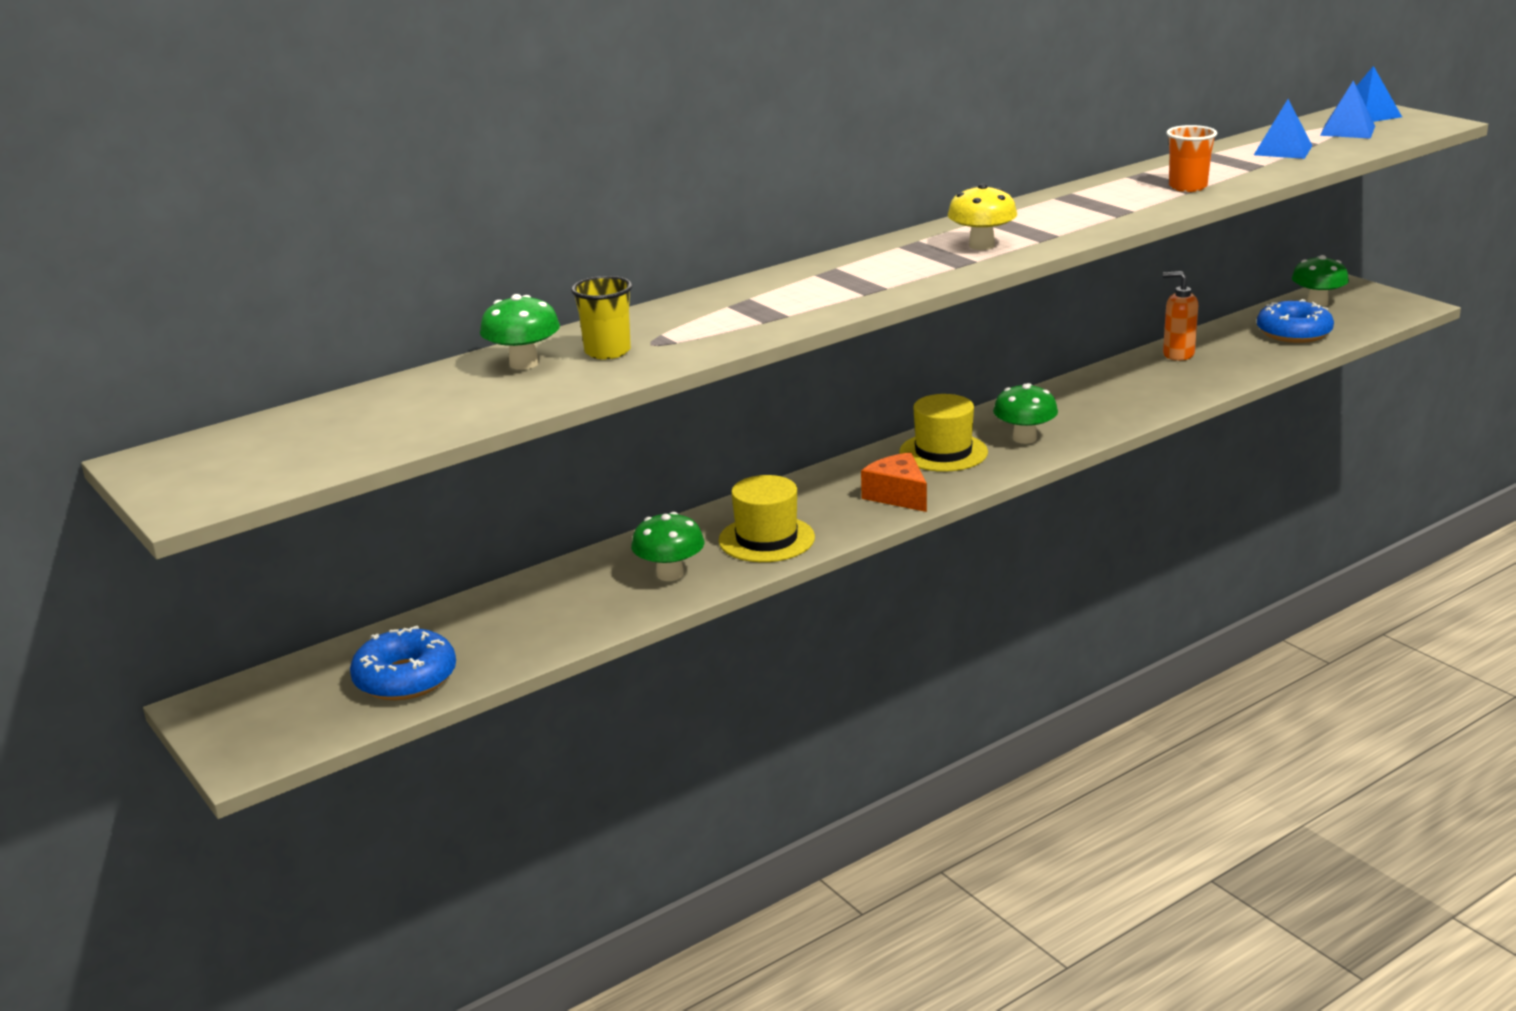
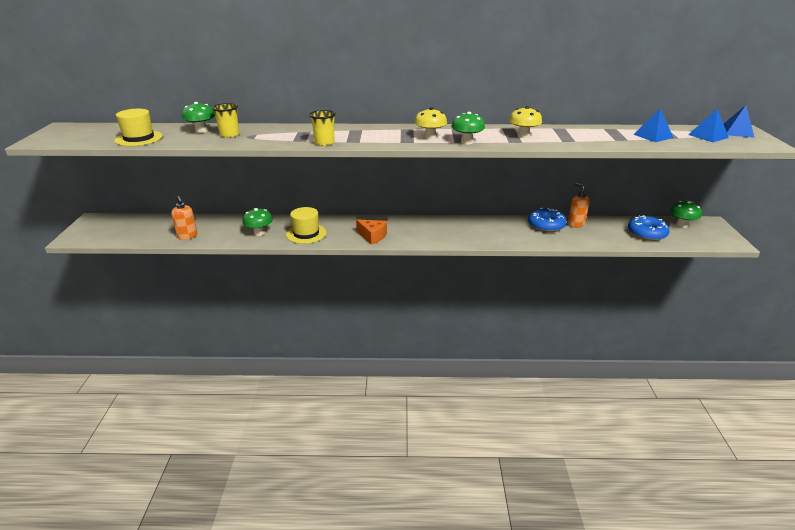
camera: 35 degrees right, 5 degrees up
blue donut [350,626,456,700] -> blue donut moved to [528,208,567,232]
orange cheese [861,452,927,512] -> orange cheese turned 120 degrees clockwise [356,219,387,245]
yellow hat [899,394,988,472] -> yellow hat moved to [115,109,163,146]
green mushroom [993,383,1058,444] -> green mushroom moved to [451,112,485,145]
orange cup [1166,125,1217,192] -> none
none -> orange soap dispenser [171,196,197,240]
none -> yellow cup [309,110,336,146]
none -> yellow mushroom [509,106,542,138]

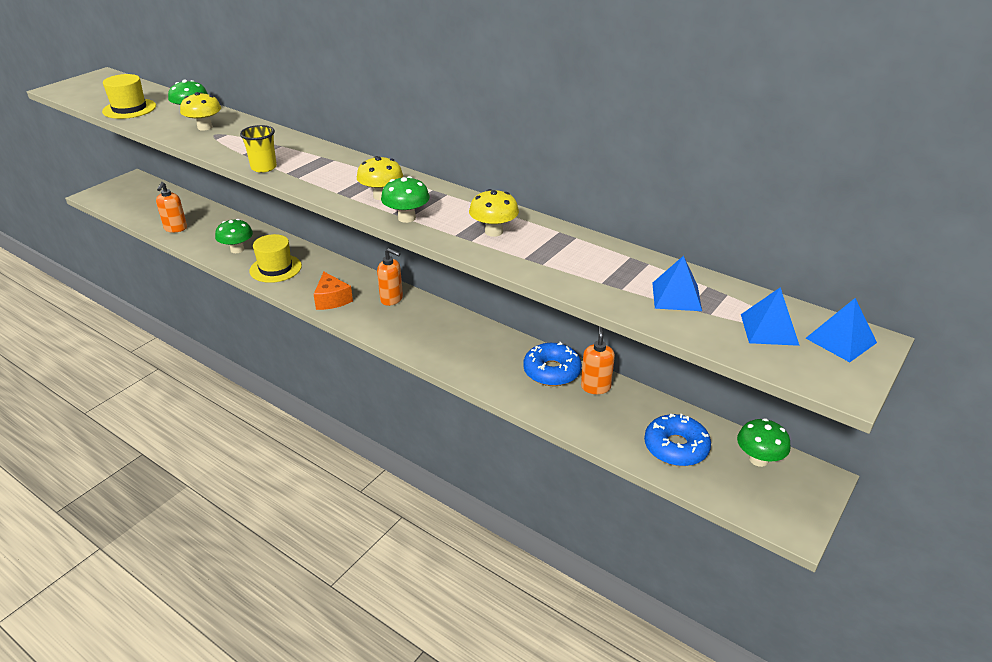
camera: 35 degrees right, 5 degrees up
yellow cup [212,103,239,138] -> yellow mushroom [180,92,221,131]
none -> orange soap dispenser [377,248,403,306]

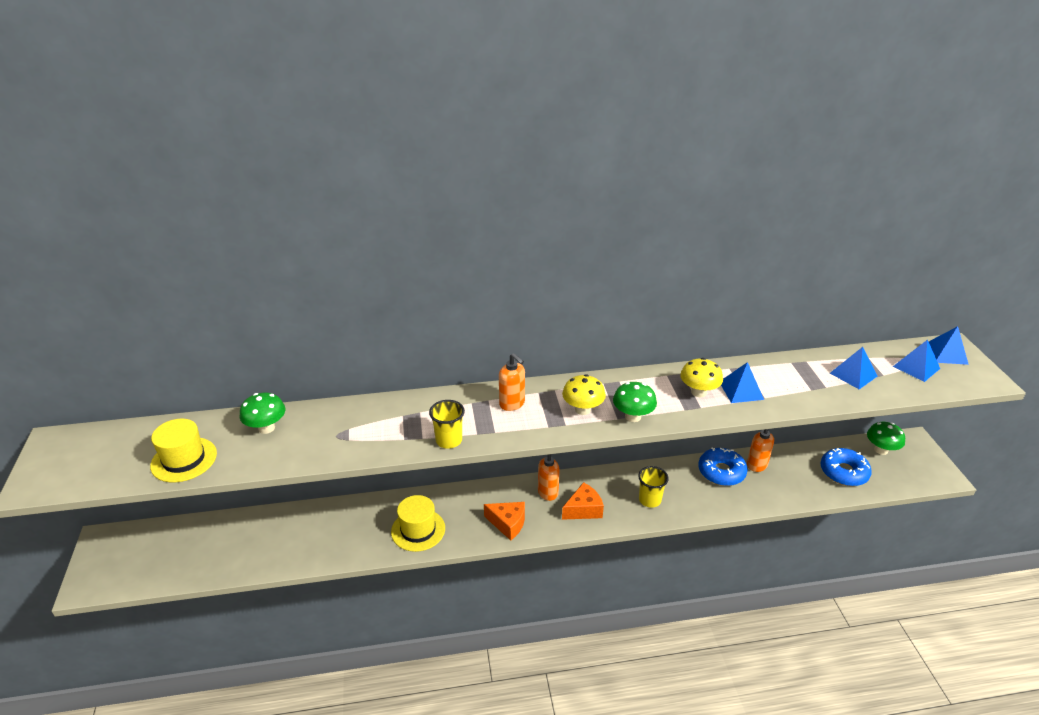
camera: 45 degrees left, 0 degrees up
orange soap dispenser [156,182,187,233] -> orange soap dispenser moved to [499,353,525,411]
yellow mushroom [180,92,221,131] -> none
green mushroom [215,219,253,253] -> none
none -> orange cheese [562,482,604,520]
none -> yellow cup [638,466,669,508]
none -> blue pyramid [721,362,764,403]

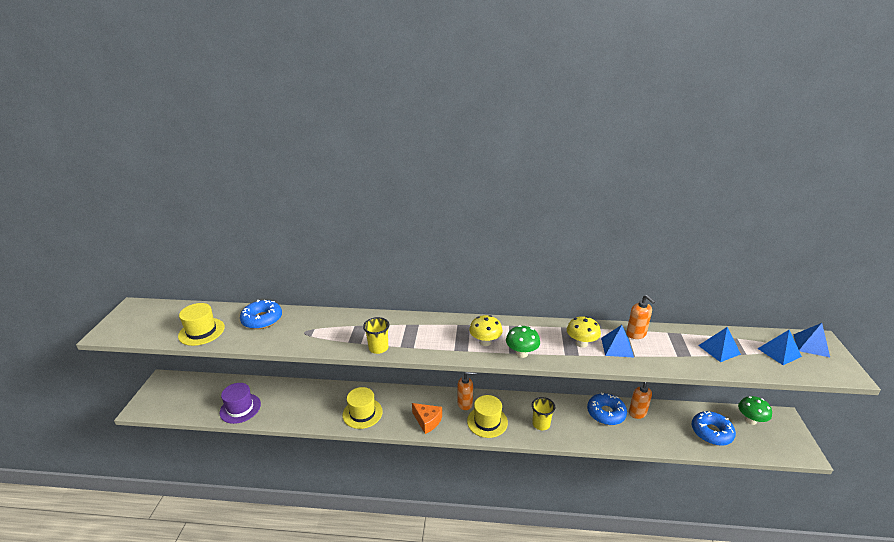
camera: 15 degrees right, 5 degrees down
green mushroom [240,393,285,434] -> blue donut [240,300,282,329]
orange soap dispenser [499,353,525,411] -> orange soap dispenser moved to [626,295,655,339]
orange cheese [562,482,604,520] -> yellow hat [467,395,508,438]
none -> purple hat [220,383,261,424]

